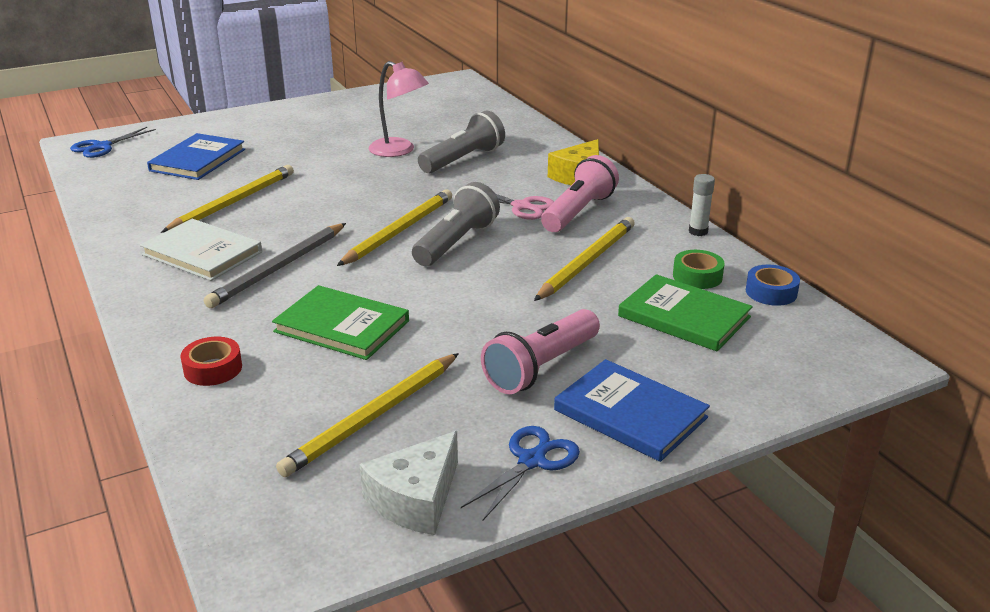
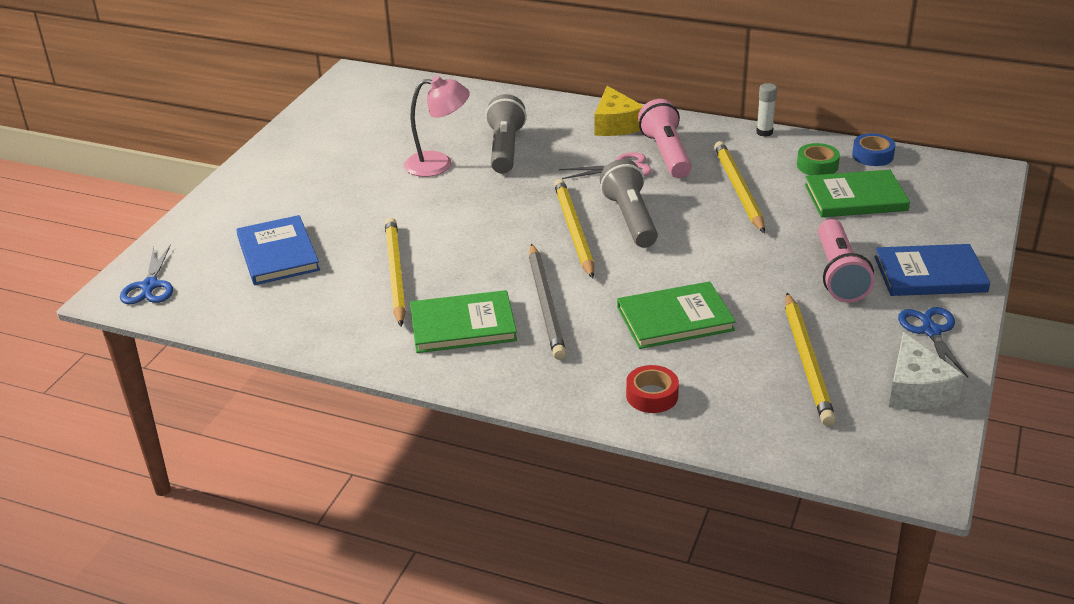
camera: 40 degrees left, 5 degrees up
white book [140,219,262,281] -> green book [410,290,517,353]

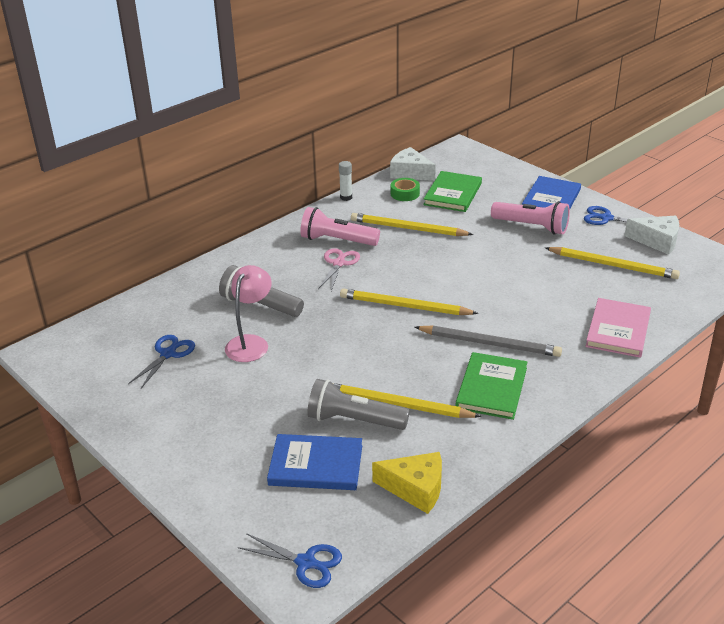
camera: 65 degrees left, 0 degrees up
yellow cheese [594,86,643,136] -> yellow cheese moved to [372,452,442,514]
grey flashlight [600,159,658,248] -> grey flashlight moved to [307,379,410,430]
green book [617,281,736,349] -> none
red tape [626,365,679,413] -> pink book [585,298,651,358]
blue tape [852,133,896,166] -> white cheese [390,147,436,181]
none -> blue scissors [128,335,195,388]

